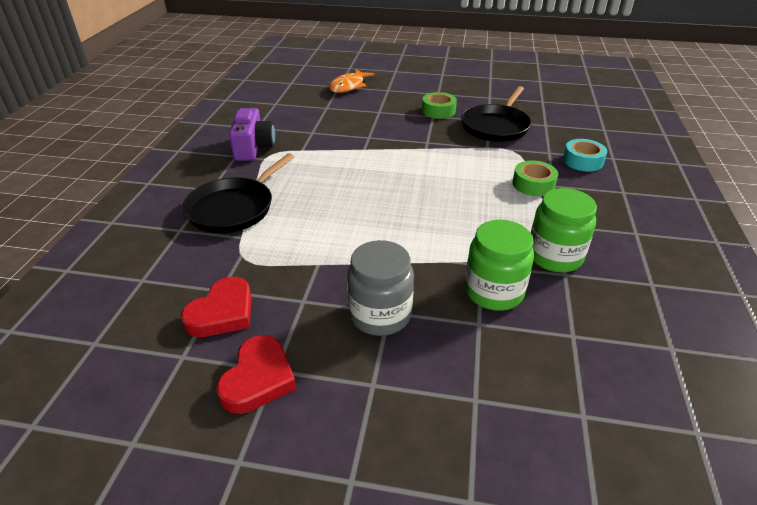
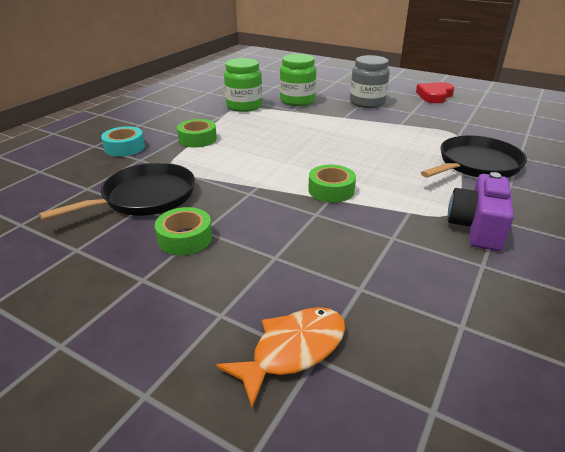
camera: 160 degrees left, 5 degrees down
red heart [181,277,252,337] -> none
none -> green tape [308,165,356,203]

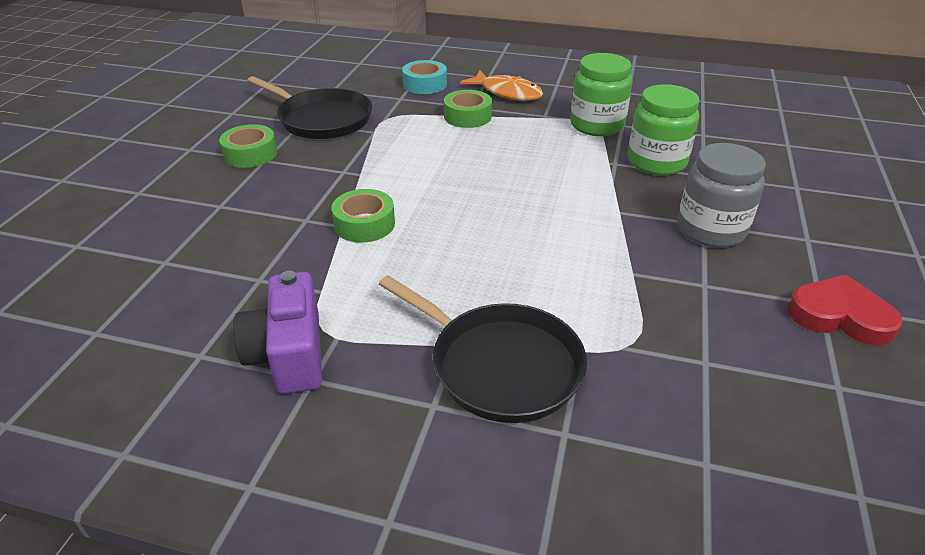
camera: 75 degrees right, 5 degrees up
orange fish [216,307,345,408] -> orange fish moved to [460,70,543,101]
purple camera [448,172,514,251] -> purple camera turned 105 degrees counterclockwise [233,271,322,394]

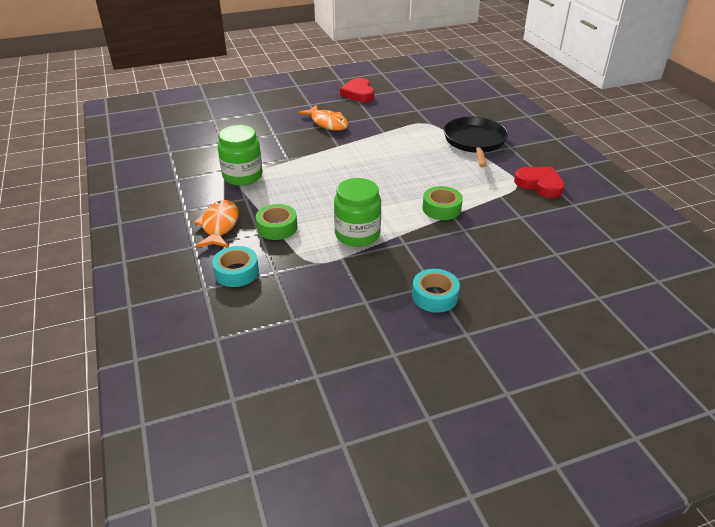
camera: 125 degrees left, 0 degrees up
green tape [219,124,277,168] -> turquoise tape [412,269,460,313]
purple camera [233,271,322,394] -> red heart [514,167,565,198]
black pan [247,76,372,139] -> none
green jar [628,84,699,175] -> green jar moved to [334,178,381,247]
grey jar [678,143,766,248] -> orange fish [298,105,348,130]

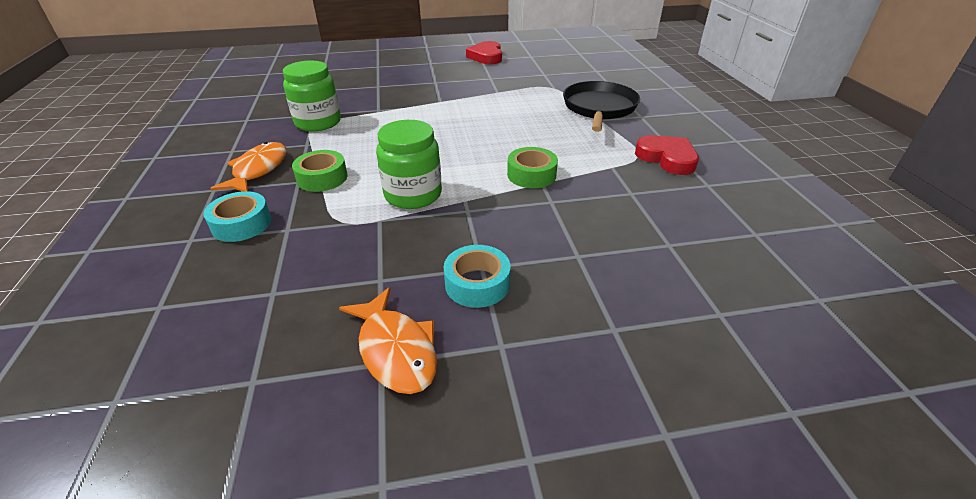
camera: 10 degrees right, 0 degrees up
orange fish [298,105,348,130] -> orange fish moved to [339,287,437,394]

